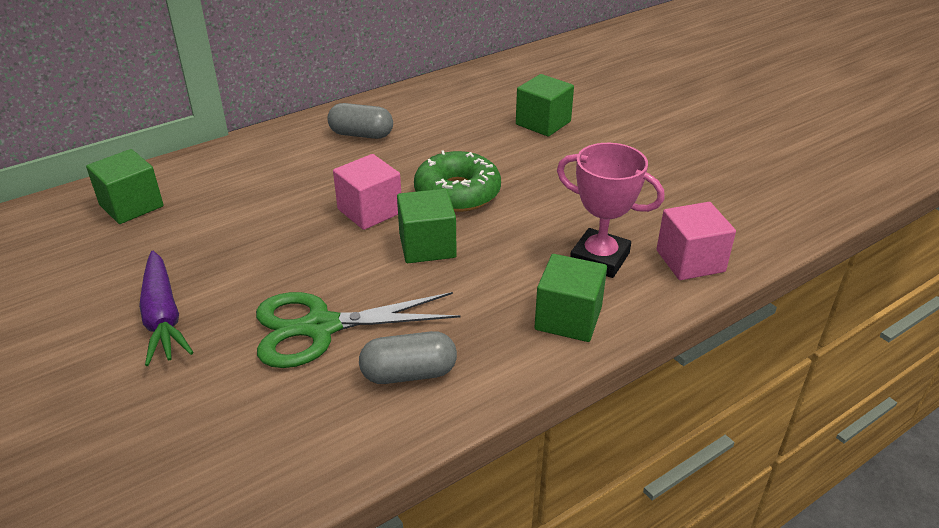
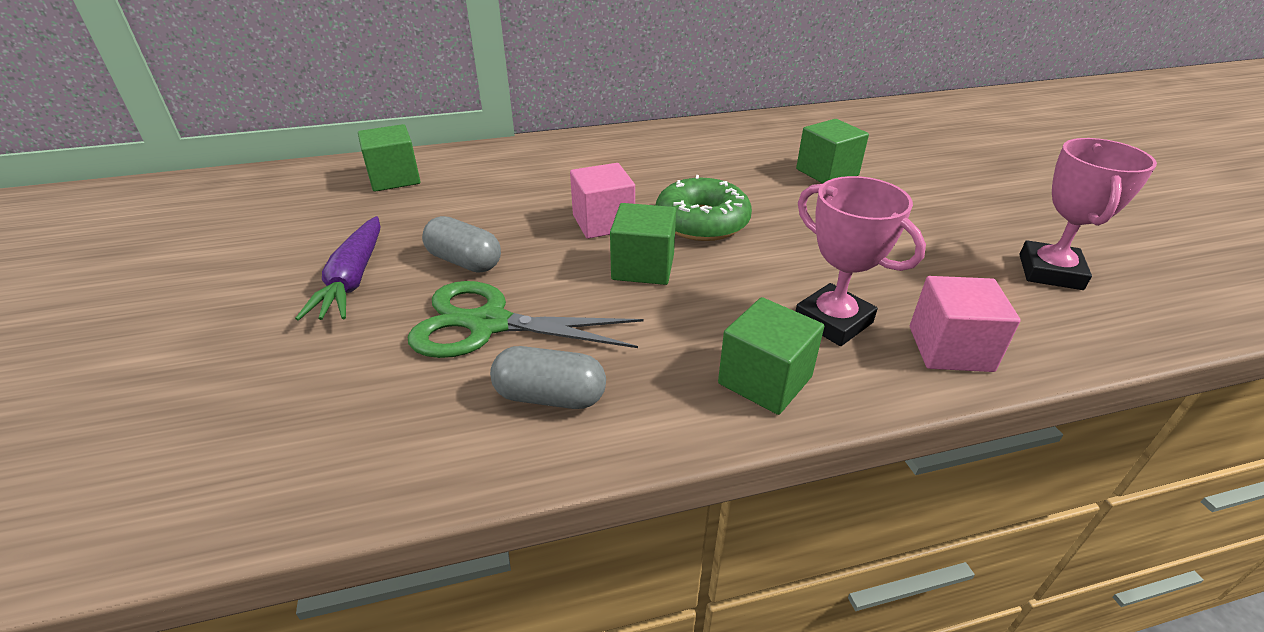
camera: 20 degrees right, 0 degrees up
grey capsule [327,103,393,139] -> grey capsule moved to [422,216,501,273]
none -> pink trophy [1019,138,1157,290]

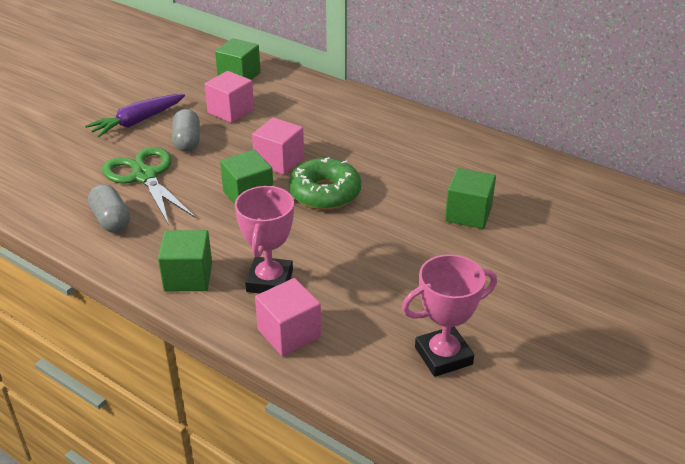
camera: 50 degrees right, 0 degrees up
none -> pink cube [204,71,254,123]

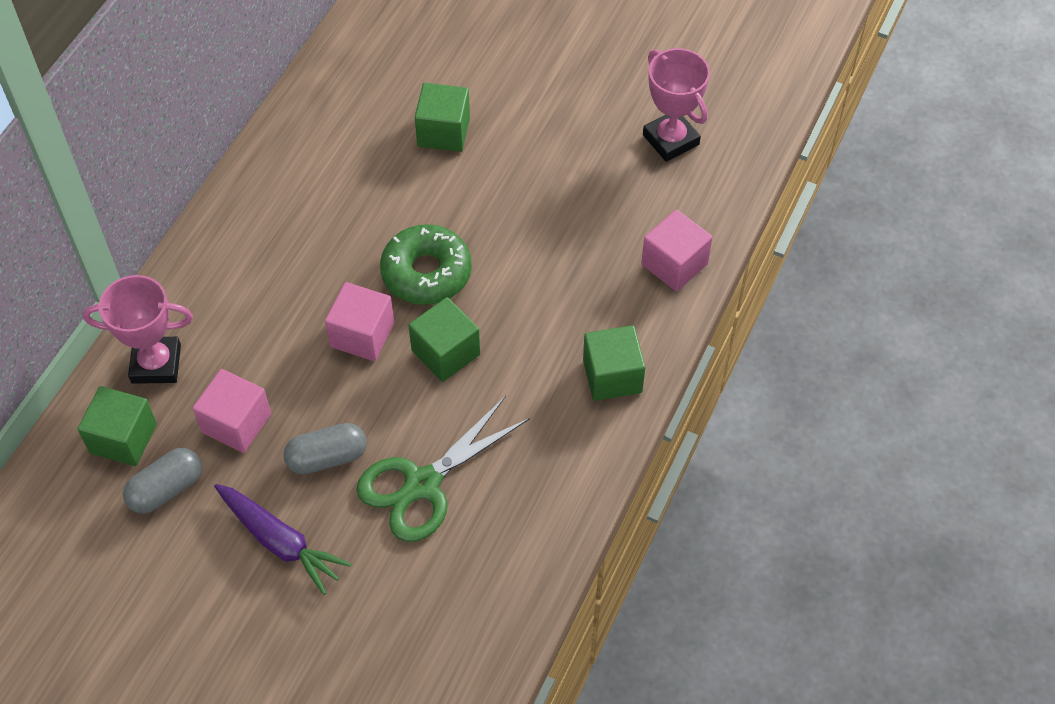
camera: 100 degrees left, 20 degrees up
grey capsule [88,184,130,233] -> grey capsule moved to [123,448,202,514]
pink trophy [235,186,294,293] -> pink trophy moved to [83,275,193,384]

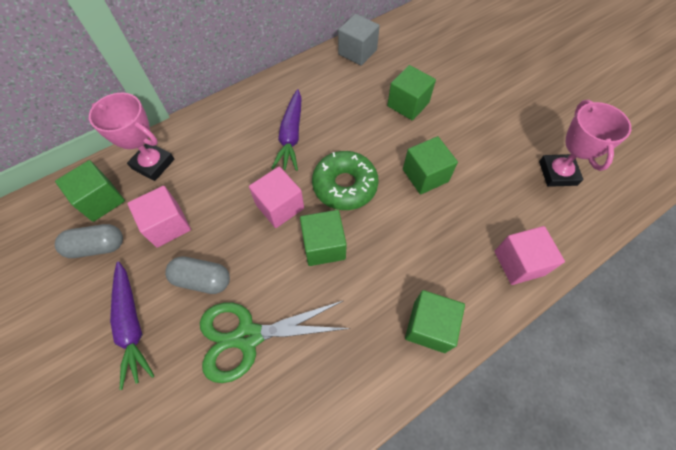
camera: 30 degrees right, 5 degrees up
none -> purple carrot [271,89,302,171]
none -> grey cube [338,14,380,66]
none -> green cube [403,136,458,194]

